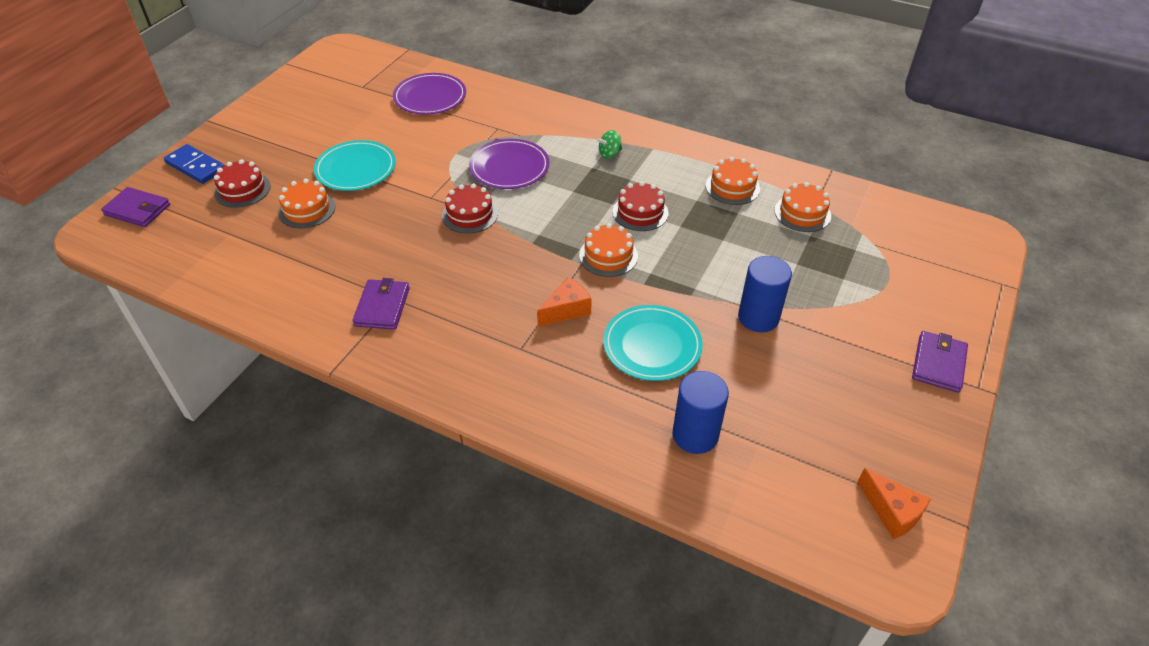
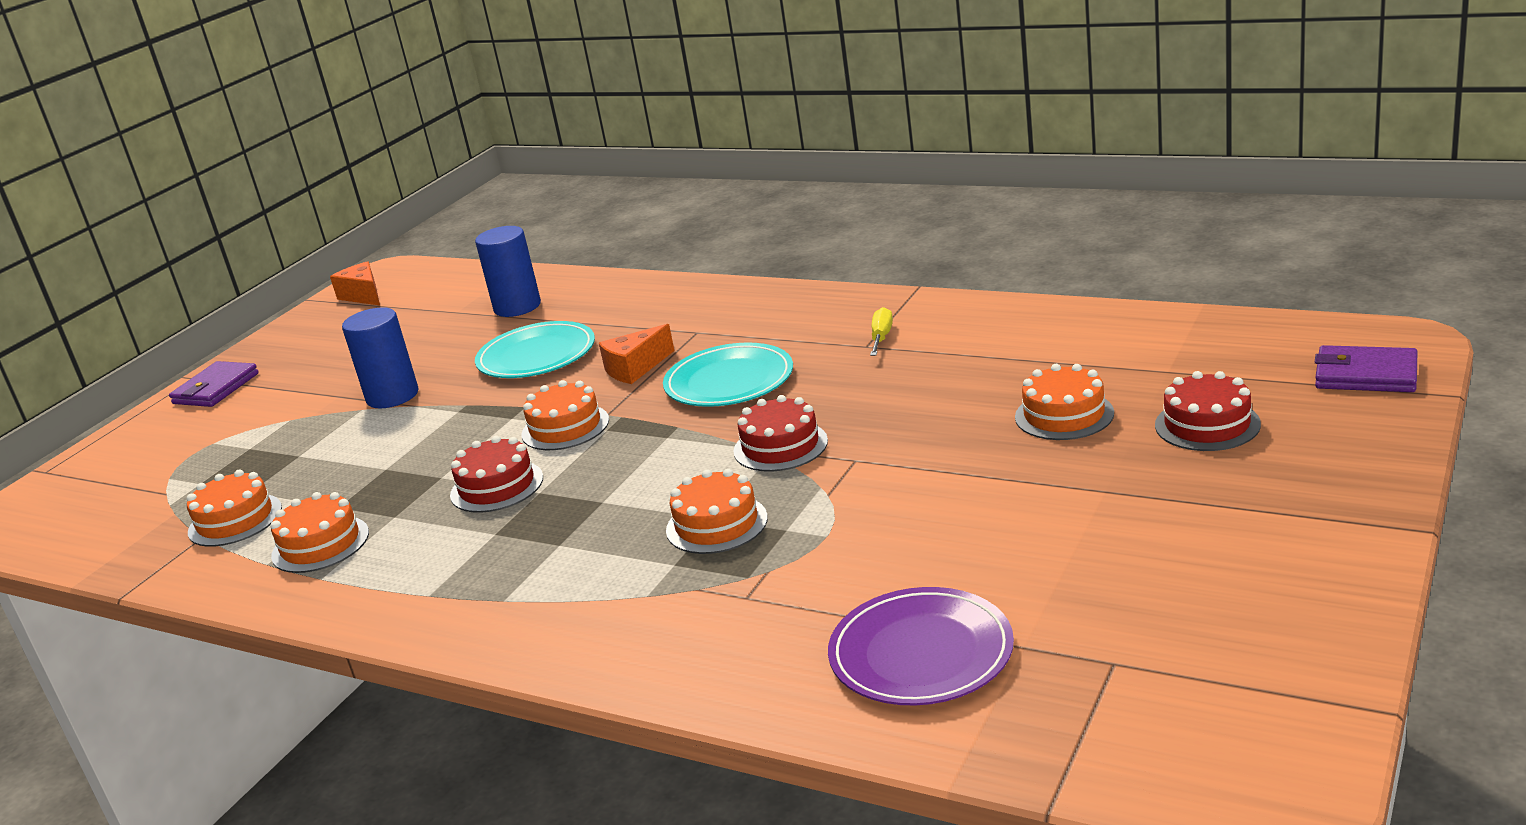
camera: 175 degrees left, 20 degrees down
blue domino [164,144,225,184] -> none
turquoise plate [314,140,396,191] -> turquoise plate moved to [663,343,793,407]
purple wallet [352,278,410,330] -> yellow screwdriver [870,307,893,356]
purple plate [469,139,549,189] -> orange cake [666,469,768,554]
green spinning top [597,130,622,158] -> none

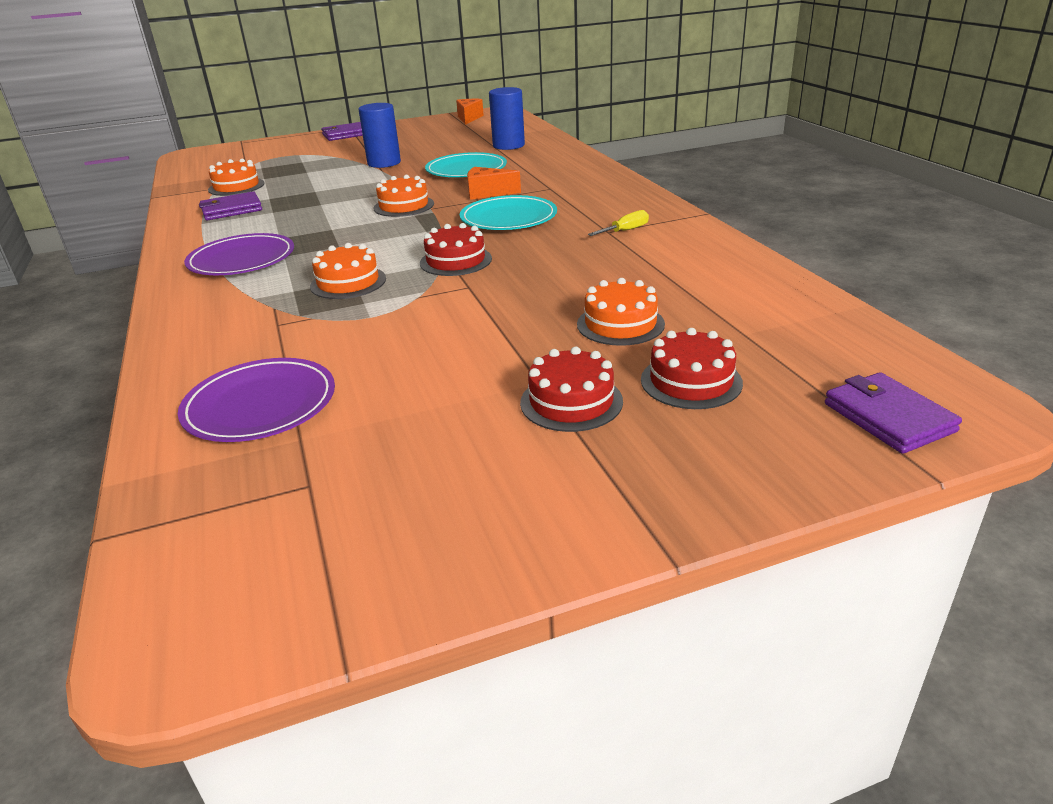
camera: 40 degrees right, 5 degrees up
orange cake [270,492,369,573] -> purple wallet [199,191,262,220]
red cake [450,436,543,513] -> red cake moved to [520,347,623,432]
none -> purple plate [184,233,294,275]

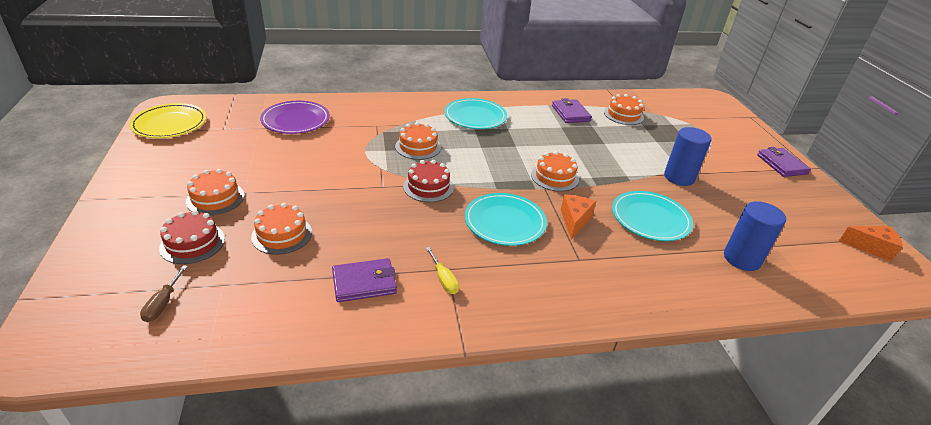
camera: 95 degrees right, 5 degrees up
purple plate [184,233,294,275] -> turquoise plate [444,98,507,129]
red cake [520,347,623,432] -> orange cake [186,169,245,215]
purple wallet [825,372,962,454] -> purple wallet moved to [332,258,397,302]
none -> yellow plate [129,103,207,138]
none -> brown screwdriver [140,265,188,322]

